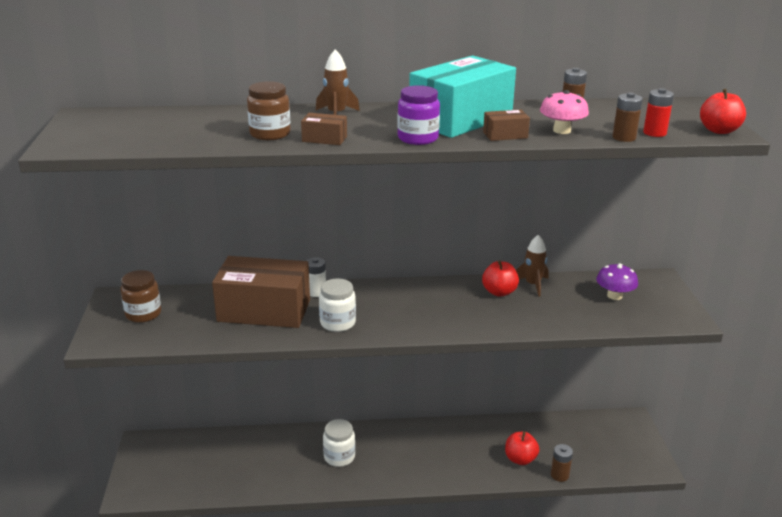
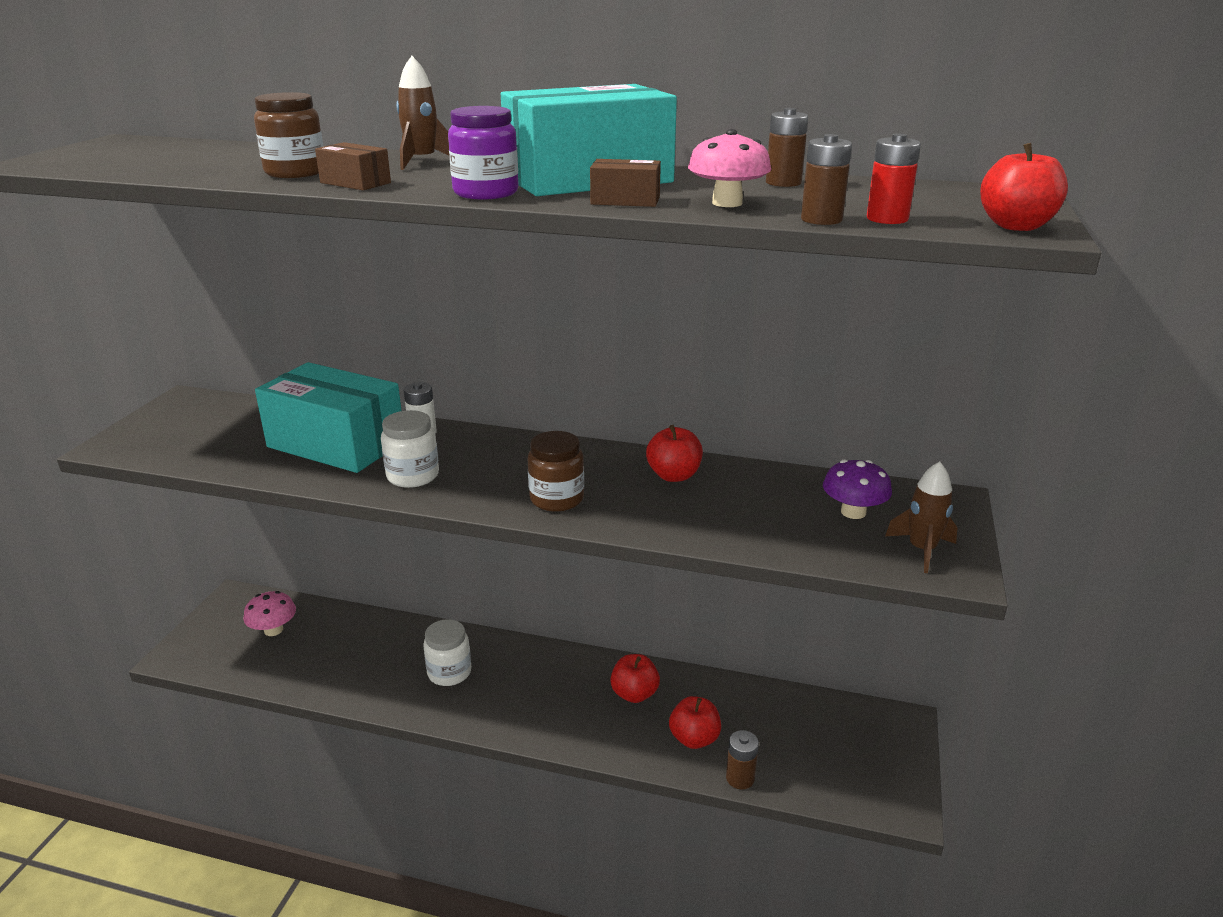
camera: 20 degrees right, 0 degrees up
brown jar [121,270,161,323] -> brown jar moved to [528,431,584,512]
brown box [212,256,310,328] -> turquoise box [255,362,402,473]
brown rocket [516,235,549,297] -> brown rocket moved to [885,461,957,573]
none -> pink mushroom [244,591,296,636]
none -> red apple [610,654,660,703]

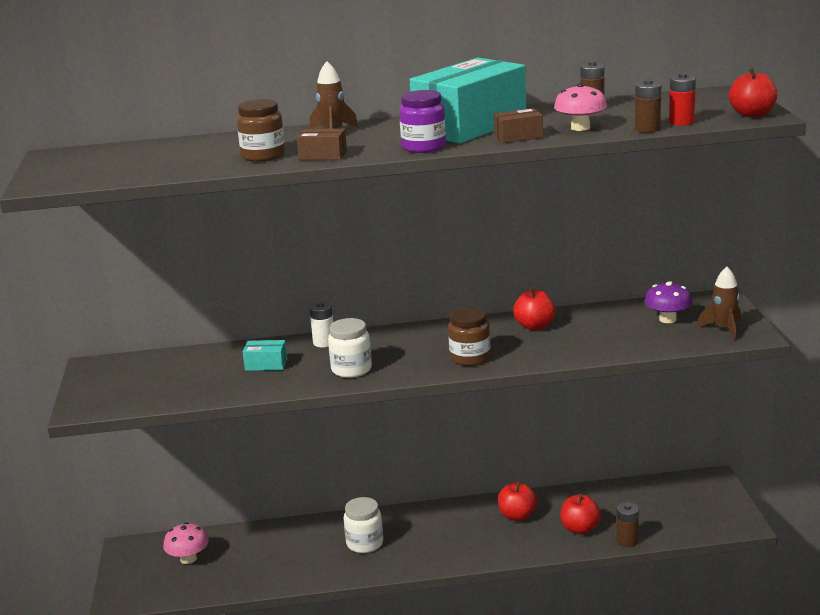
camera: 20 degrees left, 5 degrees down
turquoise box [255,362,402,473] -> turquoise box [243,340,288,371], size x0.41

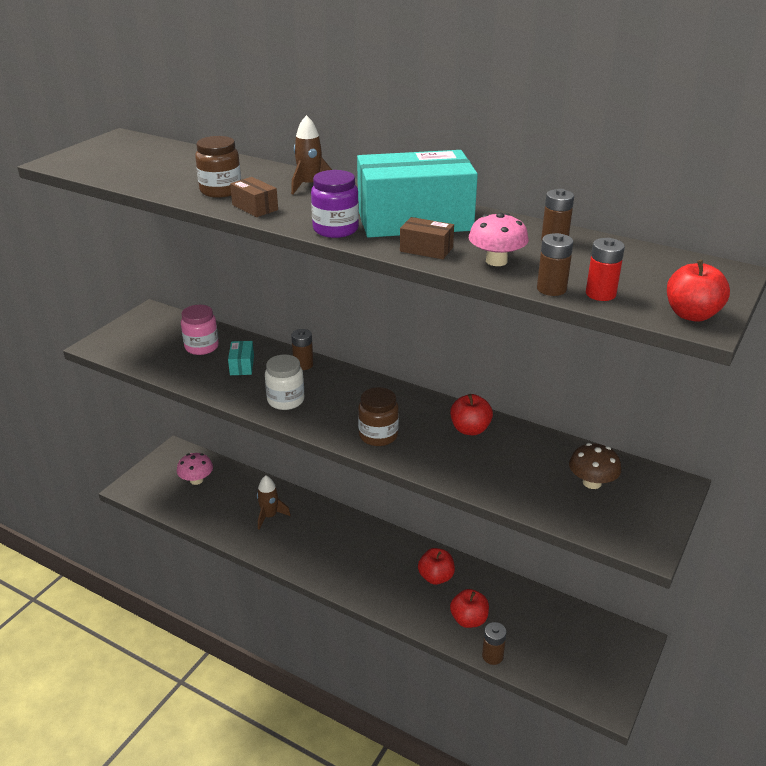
camera: 35 degrees right, 10 degrees up
turquoise box [243,340,288,371] -> turquoise box turned 45 degrees clockwise [228,341,254,375]
white battery [309,302,333,347] -> brown battery [291,329,313,370]
white jar [344,497,383,553] -> none
purple mushroom [644,281,692,323] -> brown mushroom [569,443,621,489]
brown rocket [697,267,741,341] -> brown rocket moved to [257,475,291,530]
none -> pink jar [181,305,219,355]

